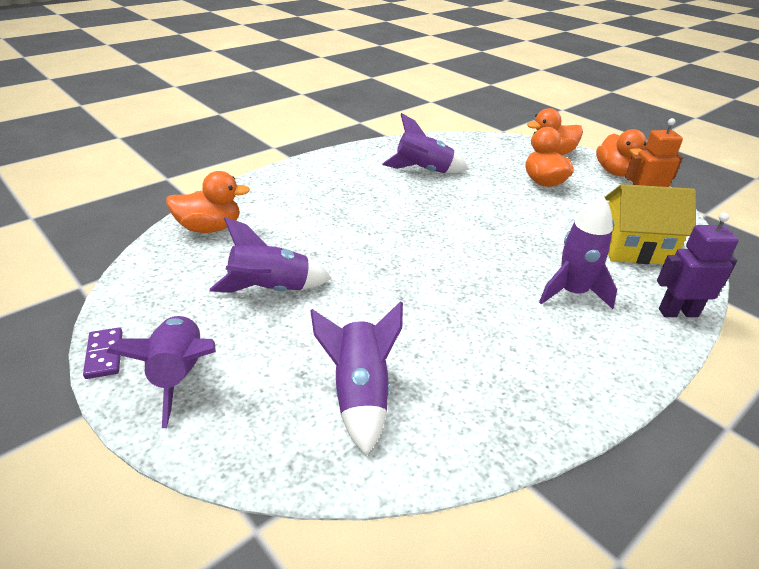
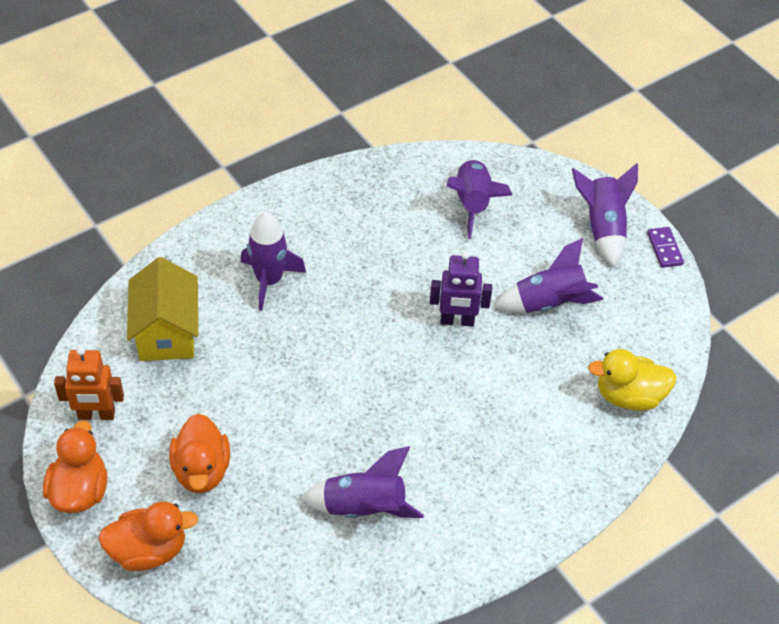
camera: 175 degrees left, 15 degrees up
orange duck [166,171,250,233] -> yellow duck [588,349,677,411]
yellow house [604,184,696,264] -> yellow house turned 75 degrees clockwise [127,257,198,361]
purple robot [657,212,739,317] -> purple robot moved to [430,251,492,326]

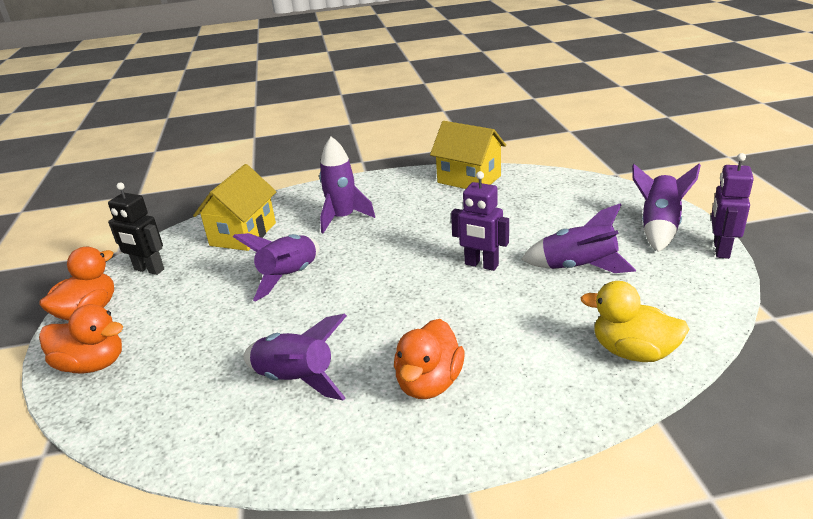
camera: 30 degrees right, 20 degrees down
orange robot [54,347,124,420] -> black robot [108,183,164,275]
orange duck [169,414,230,493] -> orange duck moved to [394,319,464,399]
purple rocket [447,159,512,239] -> purple rocket moved to [233,233,319,302]
purple domino [647,227,684,268] -> purple robot [711,153,754,259]
none -> yellow house [430,121,506,189]

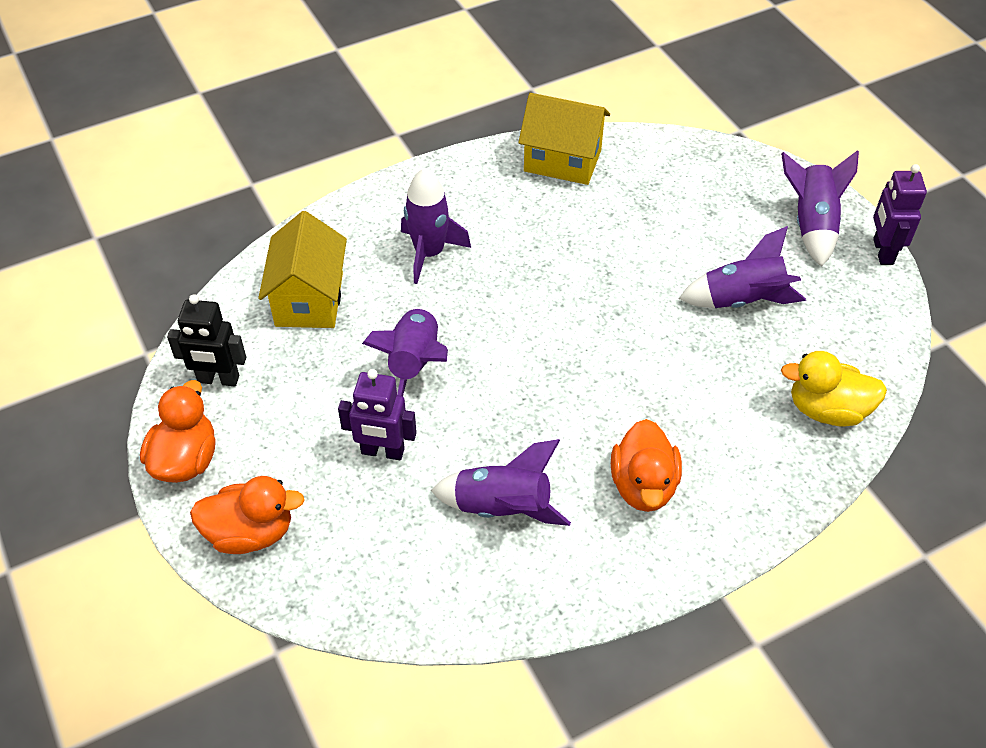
camera: 20 degrees left, 20 degrees up
purple robot [451,171,509,271] -> purple robot moved to [338,369,417,460]

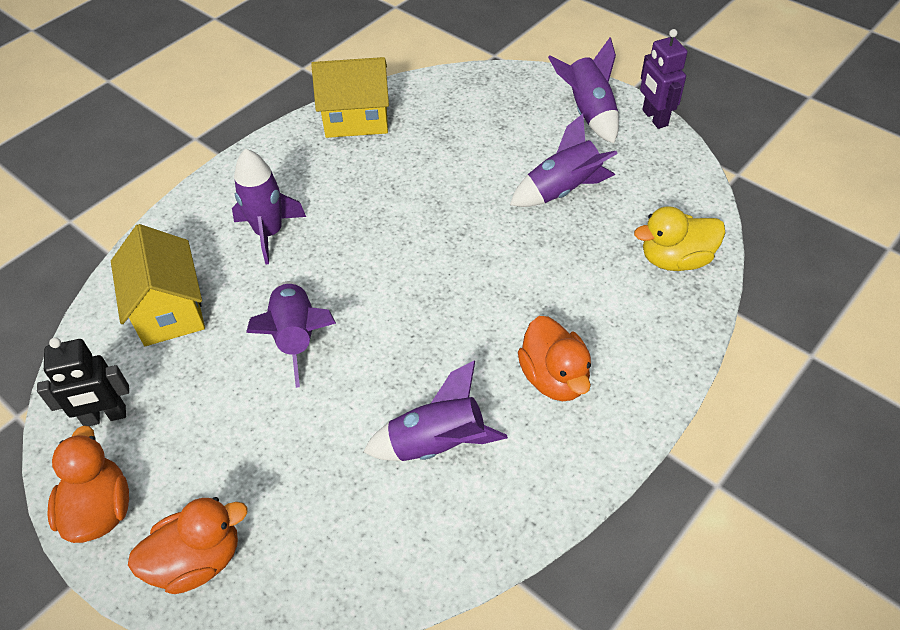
camera: 20 degrees left, 0 degrees up
purple robot [338,369,417,460] -> none

